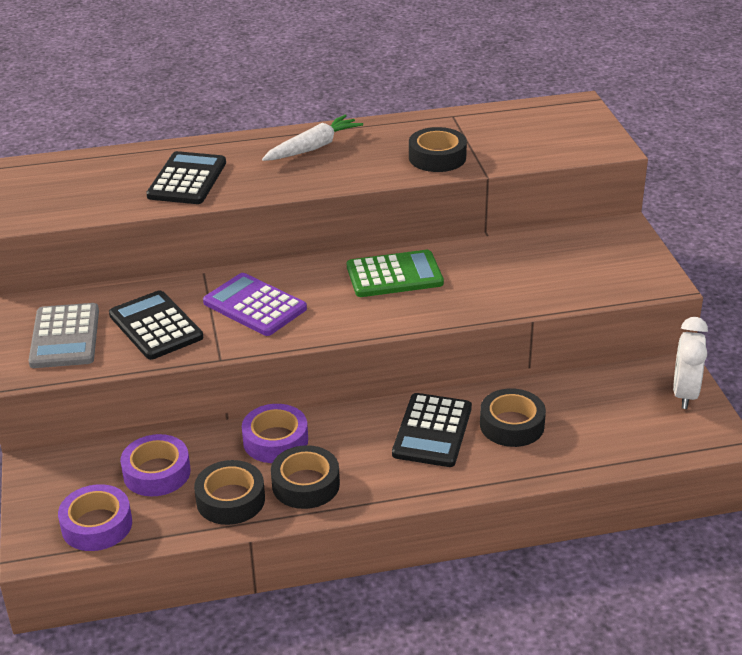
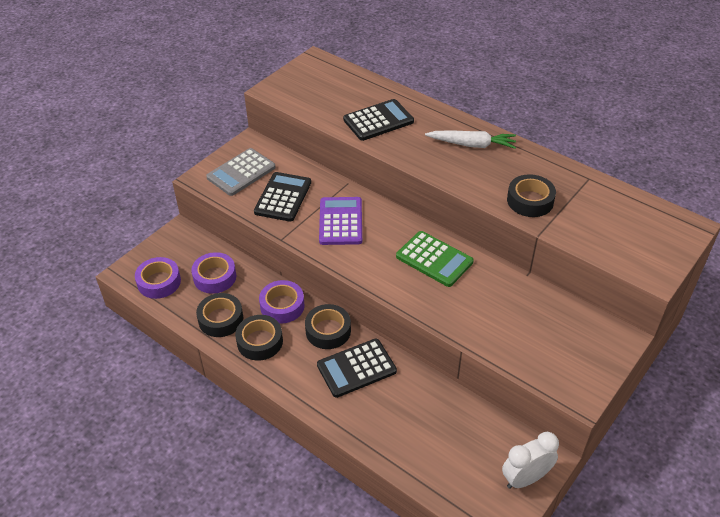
camera: 50 degrees right, 10 degrees up
black tape [480,388,546,447] -> black tape moved to [305,304,351,349]

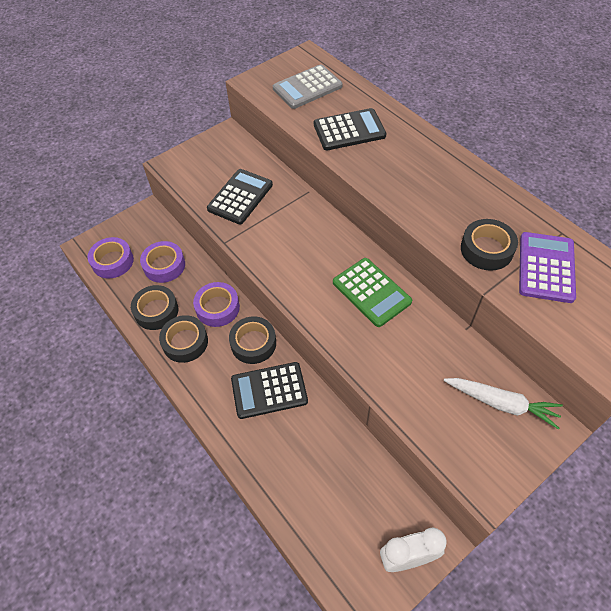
camera: 15 degrees right, 10 degrees up
grey calculator [206,148,276,196] -> grey calculator moved to [273,64,342,109]
purple calculator [319,197,362,245] -> purple calculator moved to [519,232,576,303]
white carrot [425,130,516,149] -> white carrot moved to [444,378,563,429]

